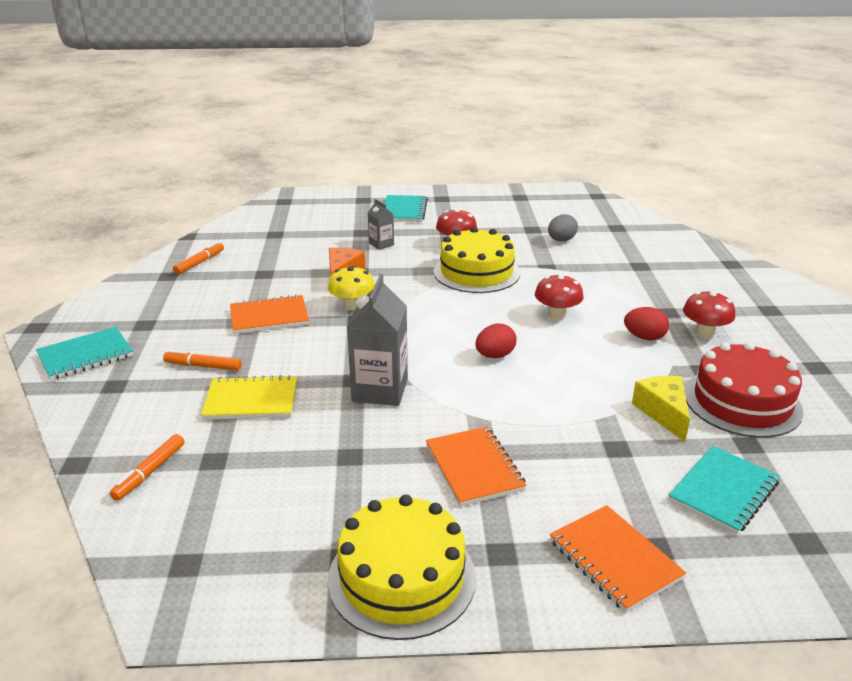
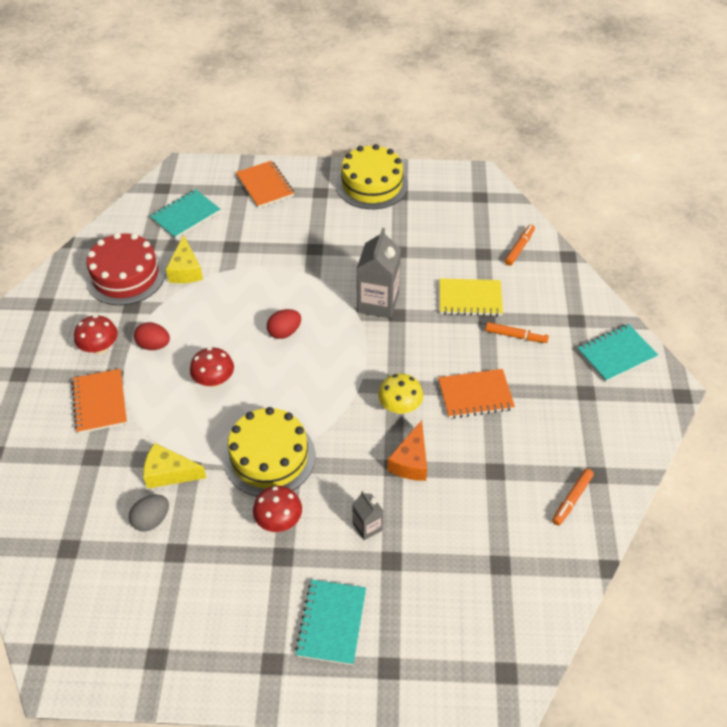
camera: 175 degrees left, 20 degrees up
orange notebook [426,426,527,506] -> orange notebook moved to [71,369,127,434]
none -> yellow cheese [143,443,206,489]

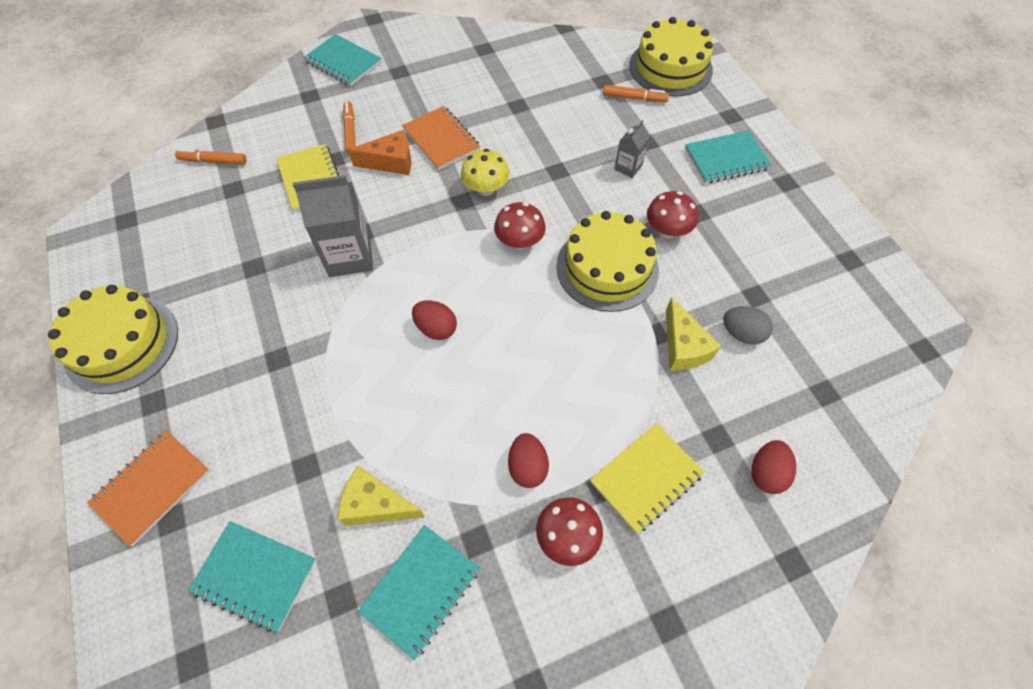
camera: 115 degrees left, 10 degrees up
orange notebook [71,369,127,434] -> yellow notebook [590,423,705,534]
red cake [86,233,165,305] -> turquoise notebook [358,525,480,660]
yellow cheese [166,235,203,283] -> yellow cheese turned 135 degrees counterclockwise [338,466,425,526]
red mushroom [190,347,234,387] -> red mushroom moved to [494,202,546,250]
orange cheese [387,420,427,481] -> orange cheese moved to [348,130,411,175]
orange marker [552,469,594,526] -> orange marker moved to [603,85,669,102]
none -> yellow cake [629,17,713,97]
none -> red egg [751,440,796,494]

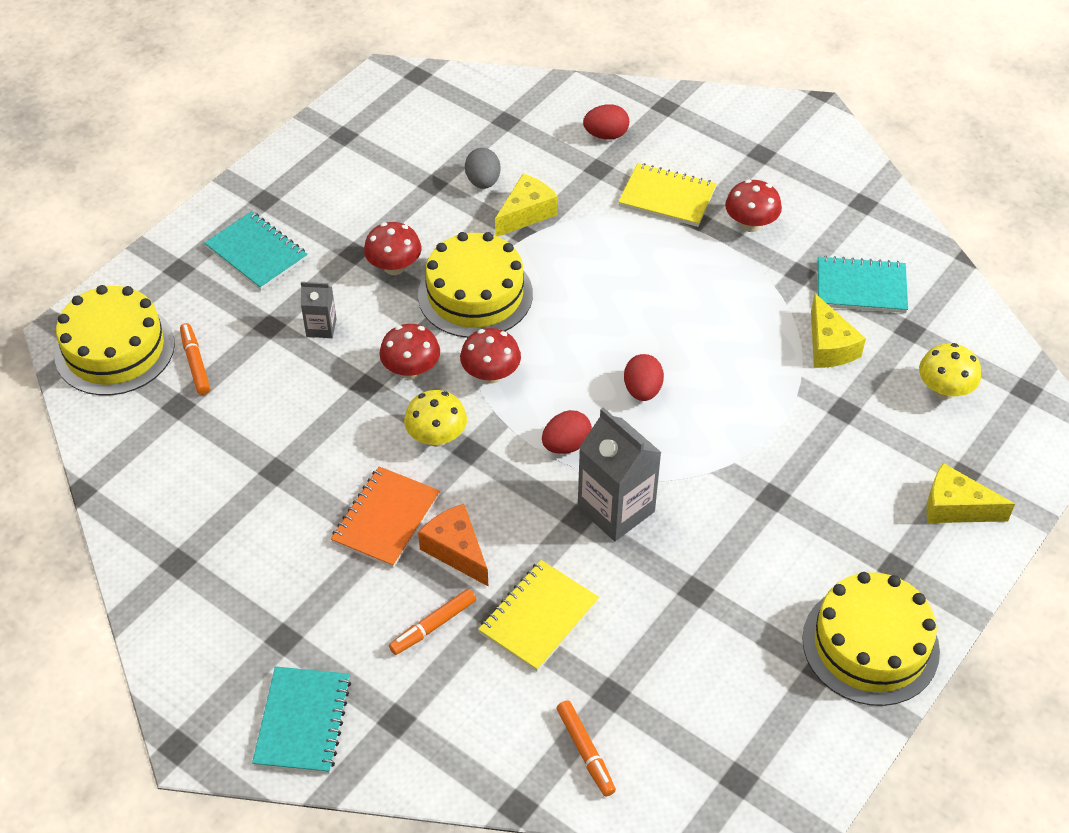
camera: 120 degrees left, 10 degrees down
orange notebook [87,430,210,546] -> yellow cheese [926,463,1015,523]
turquoise notebook [188,521,316,632] -> yellow mushroom [919,343,981,399]
red egg [508,433,549,488] -> red egg moved to [542,410,592,454]
none -> red mushroom [379,324,440,379]

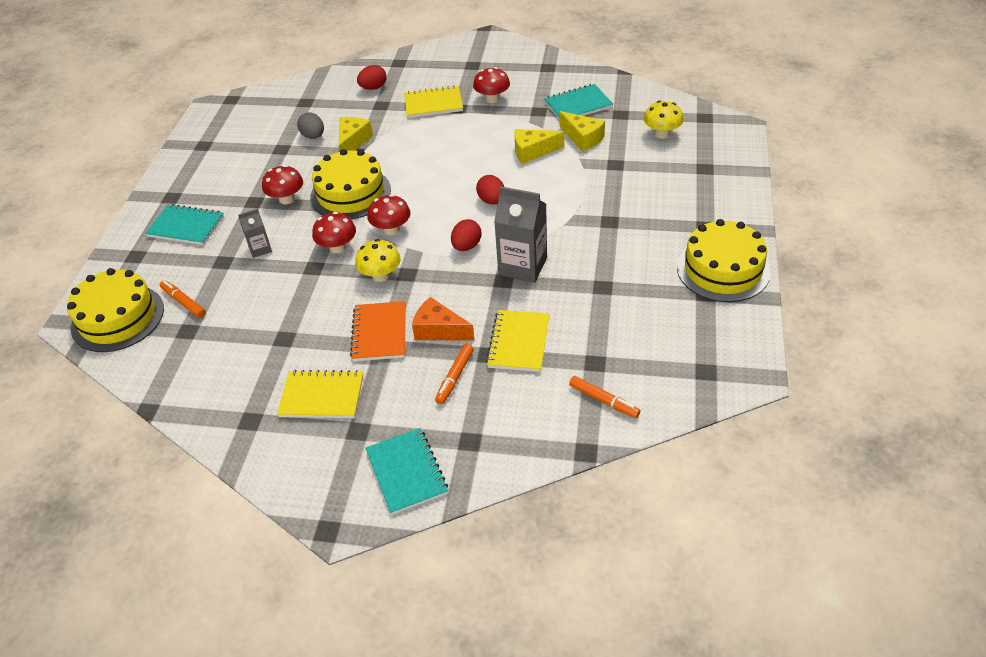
camera: 25 degrees left, 5 degrees down
yellow cheese [926,463,1015,523] -> yellow cheese moved to [514,129,564,164]
none -> yellow notebook [277,370,363,418]

